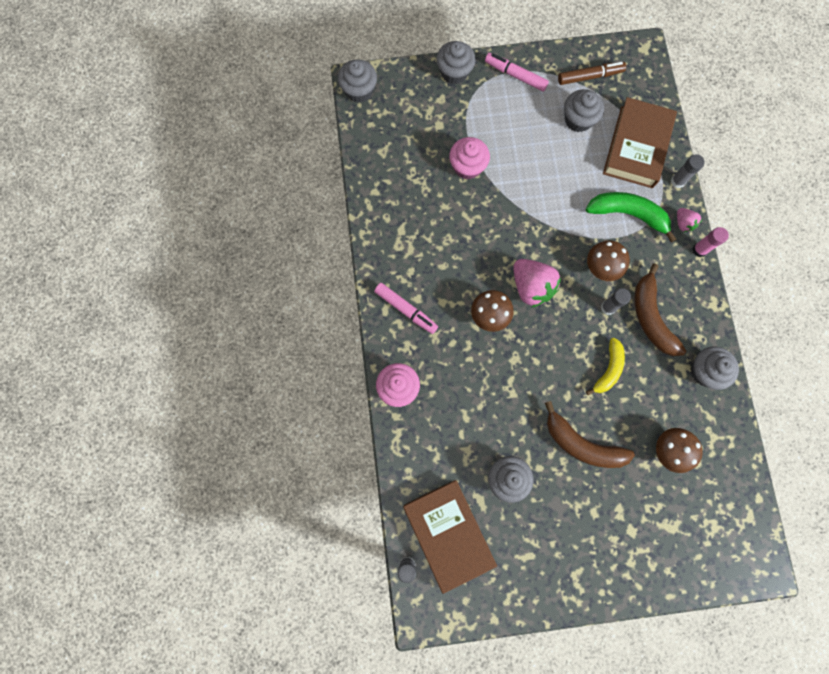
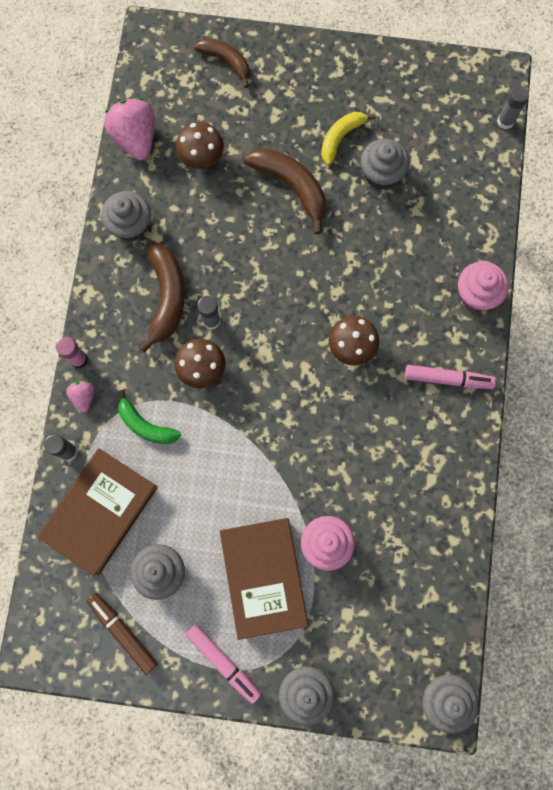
camera: 165 degrees left, 0 degrees up
pink marker [374,283,438,334] -> pink marker turned 135 degrees clockwise [405,365,496,389]
brown book [403,480,497,594] -> brown book moved to [220,518,308,640]
pink strawberry [513,259,561,307] -> pink strawberry moved to [104,98,155,160]
brown marker [558,62,626,85] -> brown marker turned 45 degrees clockwise [87,593,157,675]
green banana [586,192,677,243] -> green banana [118,390,181,444], size x0.66
yellow banana [586,338,625,395] -> yellow banana moved to [321,112,376,165]
none -> brown banana [194,38,249,88]

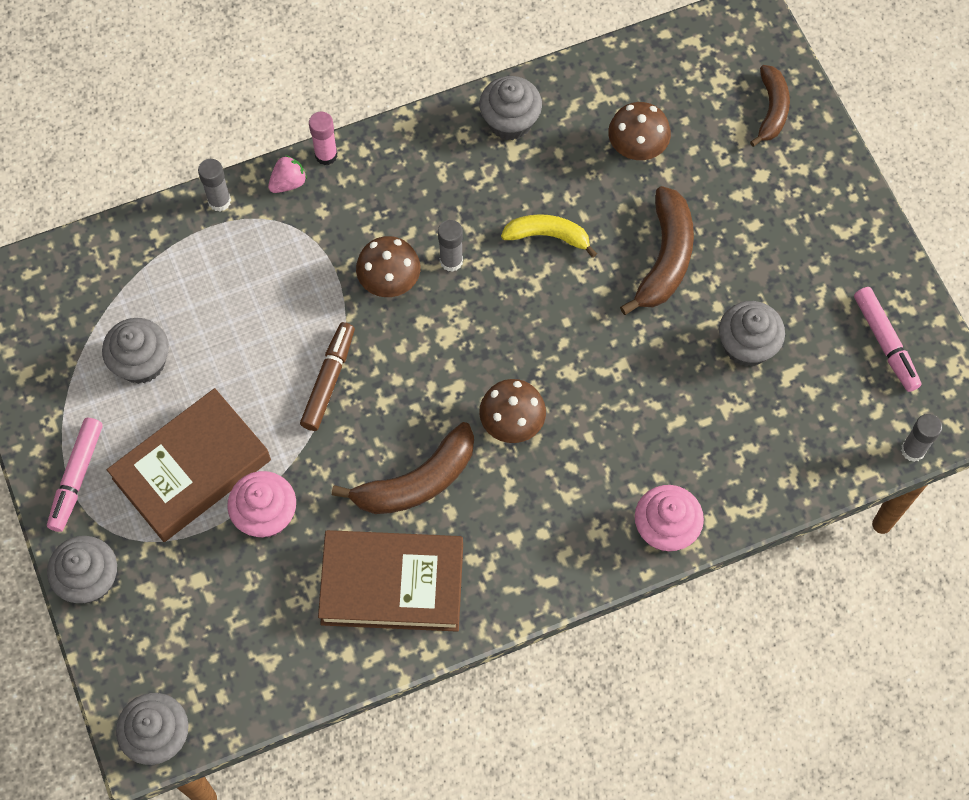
camera: 60 degrees right, 10 degrees down
brown book [37,448,158,576] -> brown book moved to [318,530,463,632]
brown marker [87,593,157,675] -> brown marker moved to [300,322,355,431]
pink strawberry [104,98,155,160] -> none
green banana [118,390,181,444] -> none
brown banana [139,242,185,352] -> brown banana moved to [332,422,474,514]
yellow banana [321,112,376,165] -> yellow banana moved to [501,214,597,258]
pink marker [405,365,496,389] -> pink marker moved to [854,287,921,392]

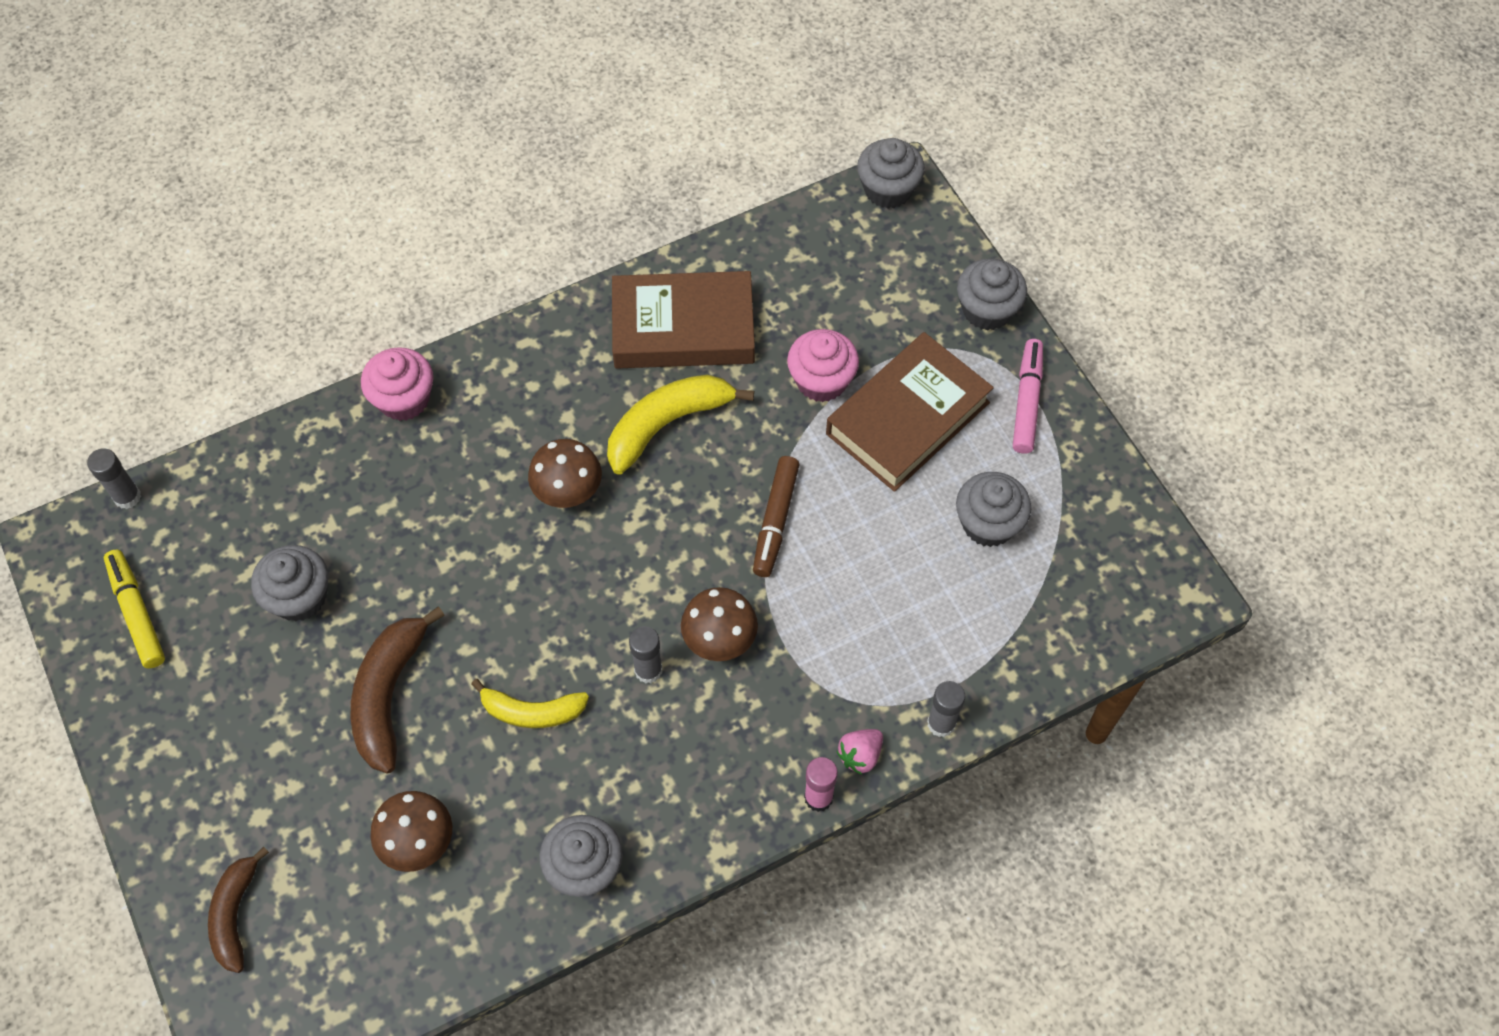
camera: 175 degrees right, 5 degrees down
brown banana [332,422,474,514] -> yellow banana [607,375,754,475]
pink marker [854,287,921,392] -> yellow marker [104,550,165,669]

